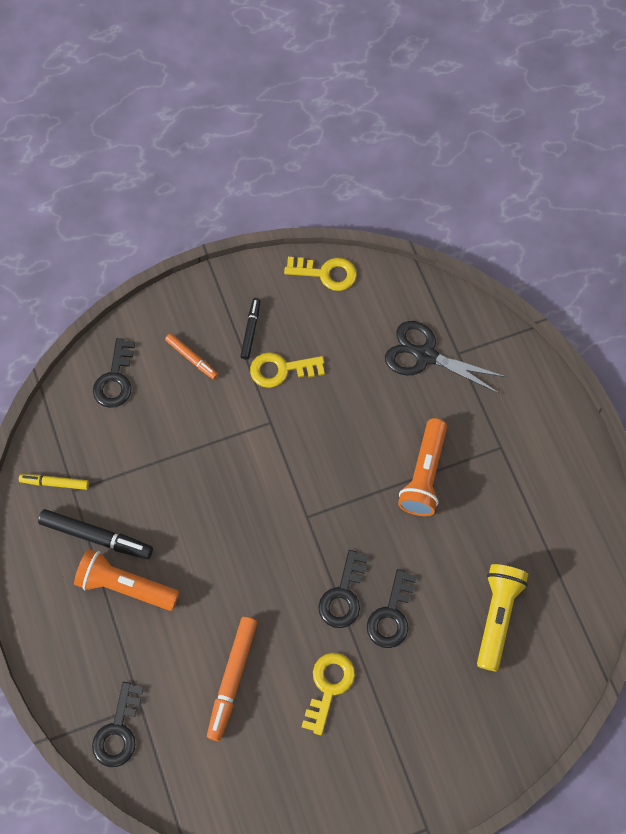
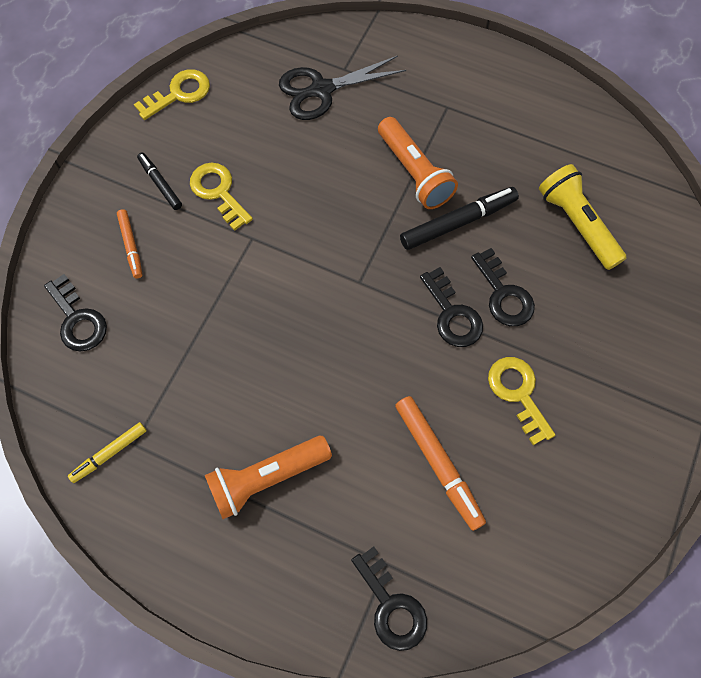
camera: 45 degrees left, 0 degrees up
black marker [38,509,153,559] -> black marker moved to [400,187,519,250]
orange marker [165,334,218,380] -> orange marker turned 75 degrees clockwise [117,209,142,278]
yellow key [250,352,325,388] -> yellow key turned 105 degrees clockwise [190,163,253,231]

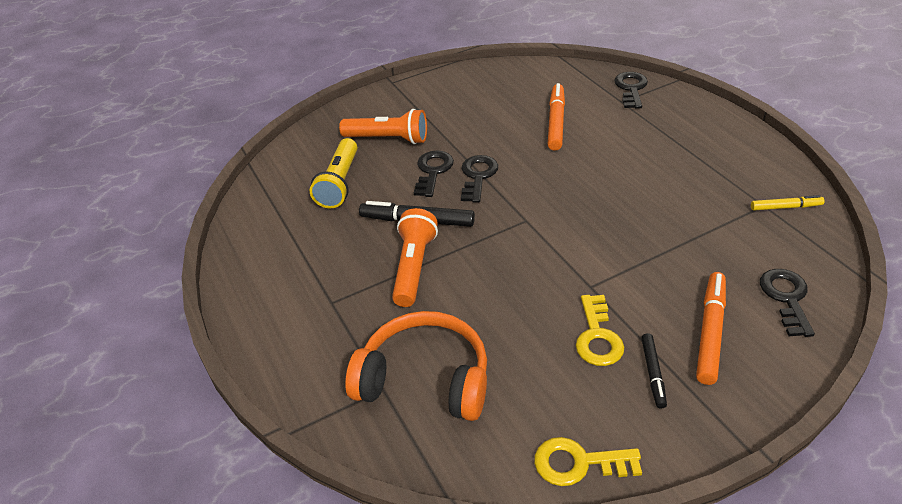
camera: 140 degrees left, 25 degrees down
orange marker [117,209,142,278] -> orange marker [696,272,726,385], size x1.68
orange flashlight [205,436,332,519] -> orange flashlight moved to [339,109,427,144]
black scissors [279,56,406,120] -> orange headphones [345,311,487,421]
yellow key [488,357,555,445] -> none

